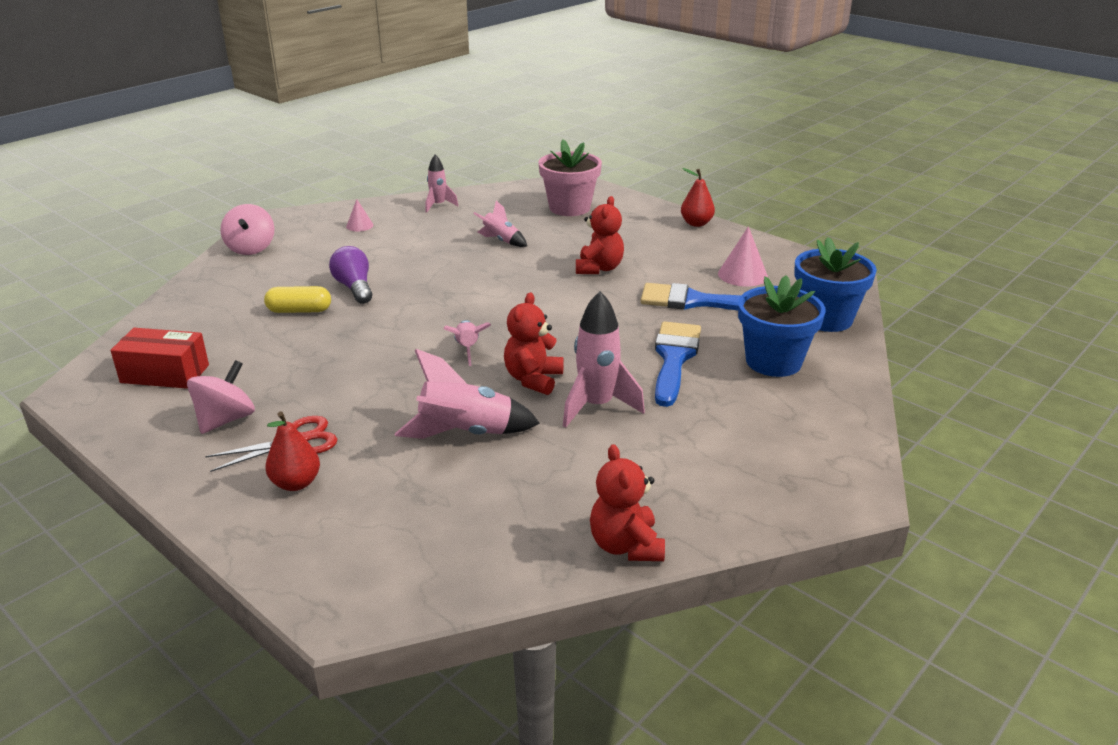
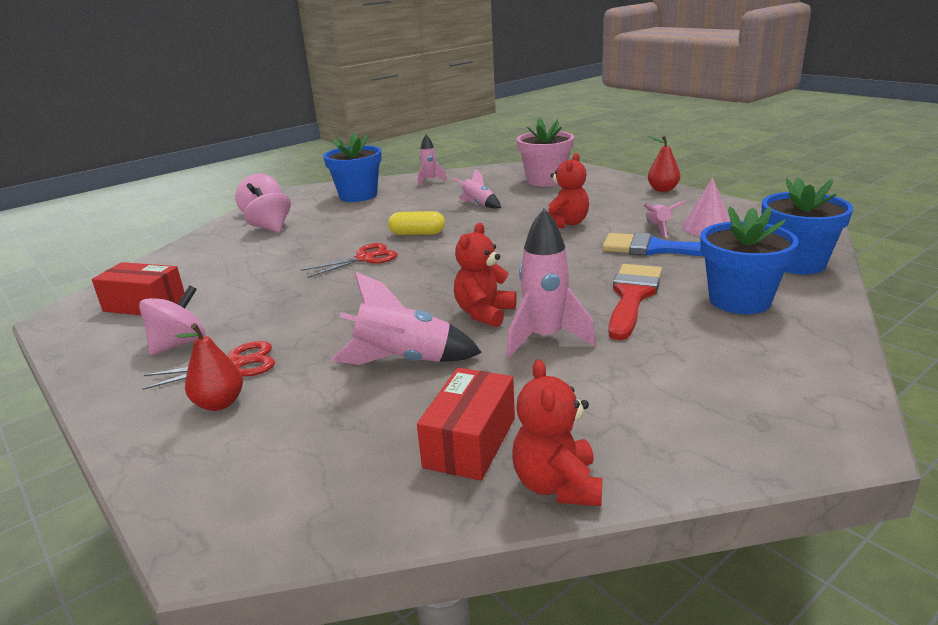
camera: 10 degrees right, 5 degrees down
yellow capsule [264,286,331,313] -> yellow capsule moved to [388,211,445,235]
purple light bulb [329,246,372,304] -> none
pink cone [346,199,373,231] -> blue flower pot [323,133,382,202]
pink rocket [443,320,491,366] -> pink rocket moved to [643,200,686,238]
blue brush [655,321,701,407] -> red brush [608,264,662,340]
none -> pink spinning top [244,188,291,233]
none -> red scissors [301,243,398,278]
none -> red box [417,368,515,481]

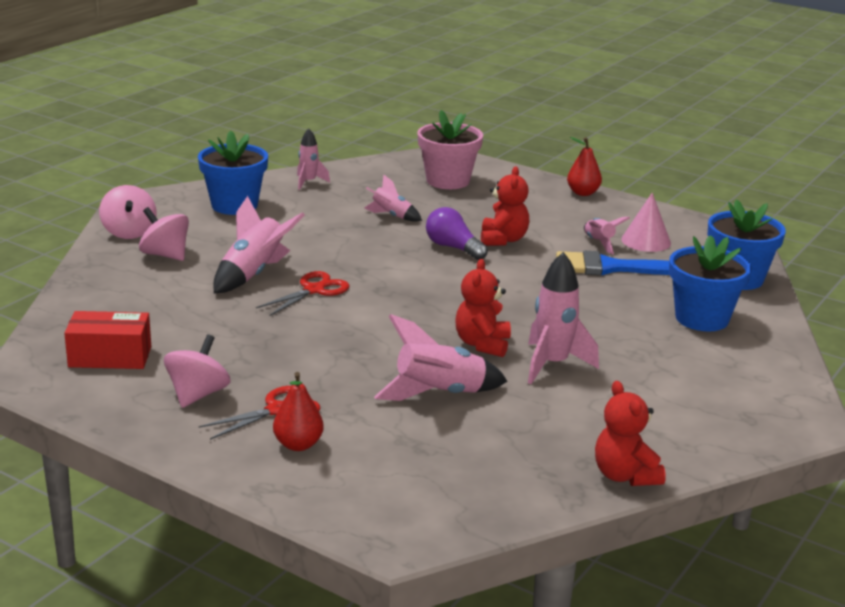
camera: 20 degrees left, 0 degrees up
yellow capsule [388,211,445,235] -> none
red box [417,368,515,481] -> none
red brush [608,264,662,340] -> none
none -> pink rocket [214,196,305,293]
none -> purple light bulb [426,207,488,260]

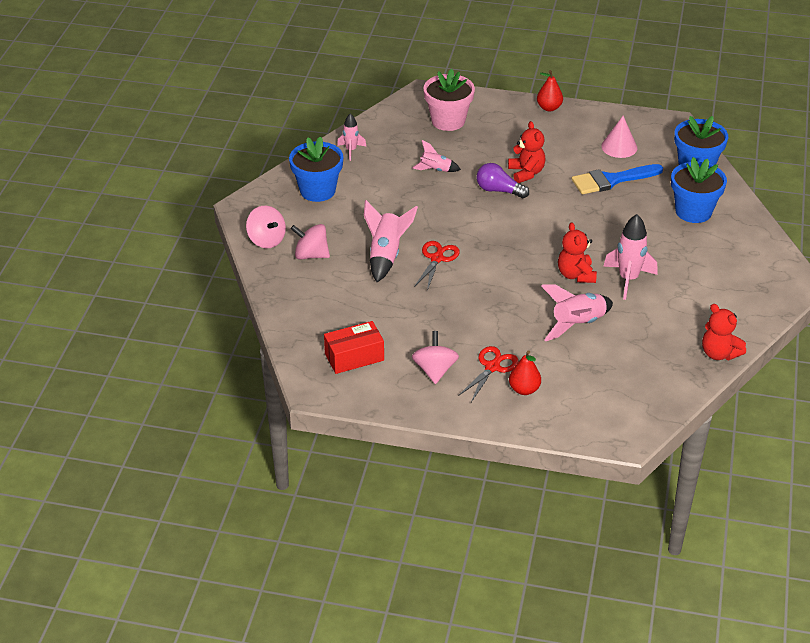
camera: 20 degrees left, 15 degrees up
pink rocket [584,217,630,254] -> none

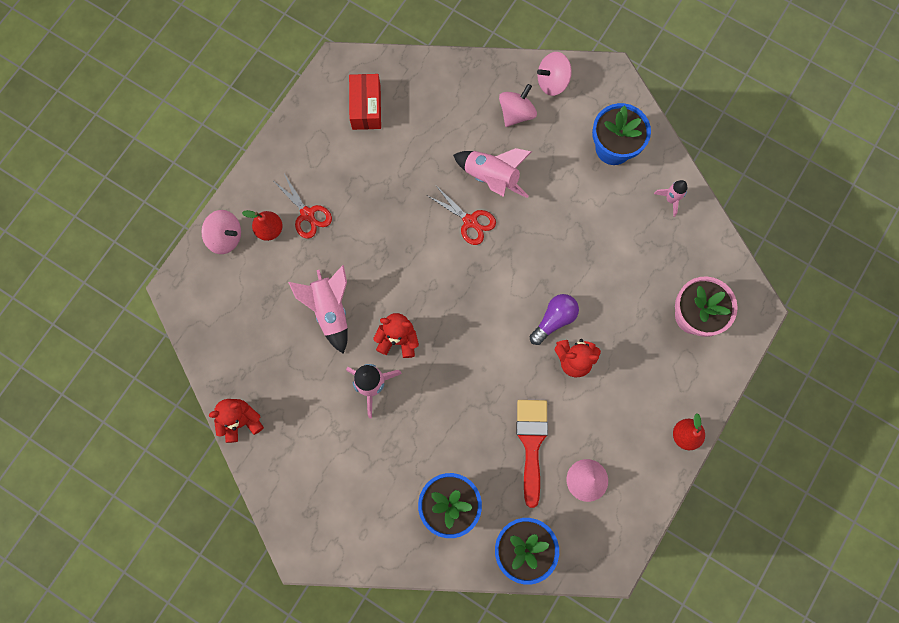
camera: 110 degrees right, 35 degrees up
pink rocket [412,140,461,172] -> none
pink spinning top [412,331,459,384] -> pink spinning top moved to [201,210,241,254]
blue brush [572,164,663,194] -> red brush [516,400,548,508]

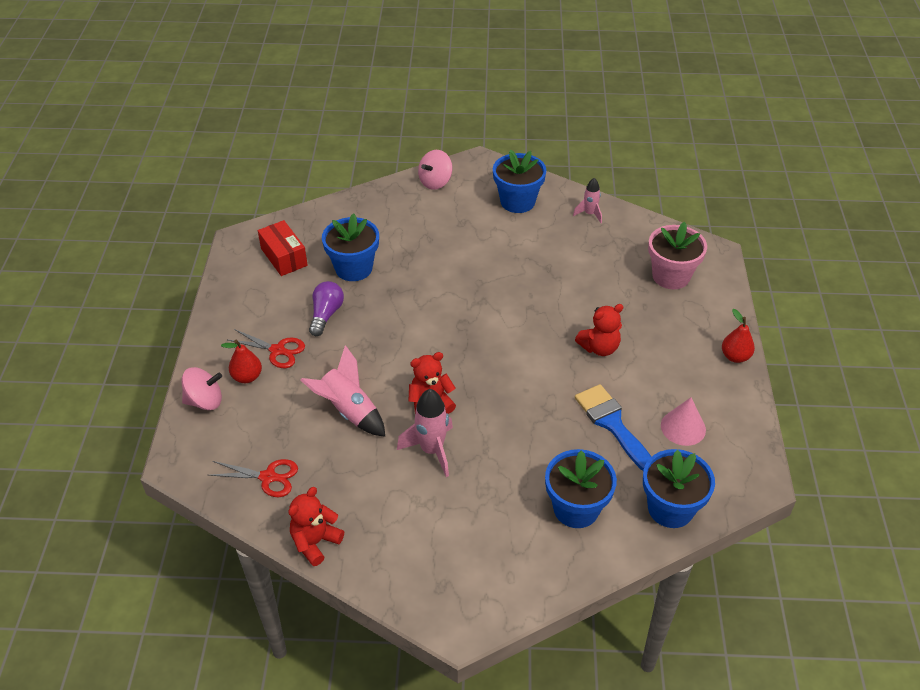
camera: 30 degrees left, 30 degrees down
red scissors [428,186,496,245] -> red scissors moved to [209,459,298,497]
pink rocket [453,148,532,198] -> none
pink spinning top [499,84,537,127] -> none
red brush [516,400,548,508] -> blue brush [575,384,651,471]
purple light bulb [529,294,579,345] -> purple light bulb moved to [309,281,344,336]
none -> blue flower pot [322,213,379,281]

